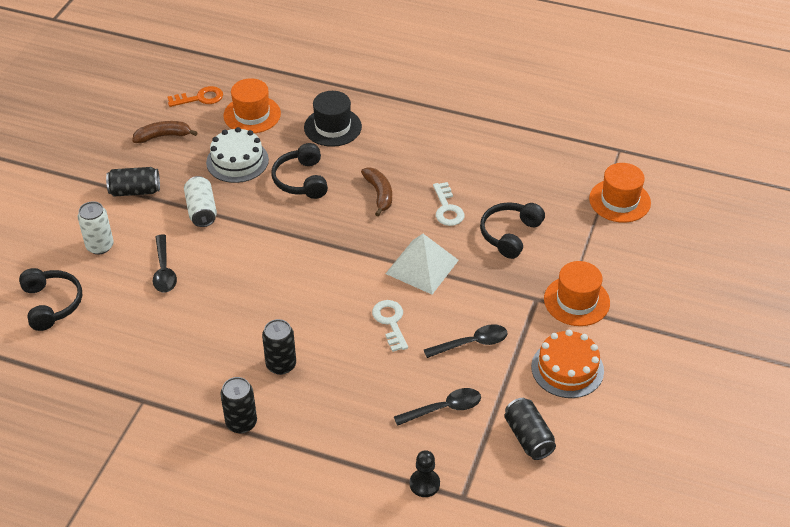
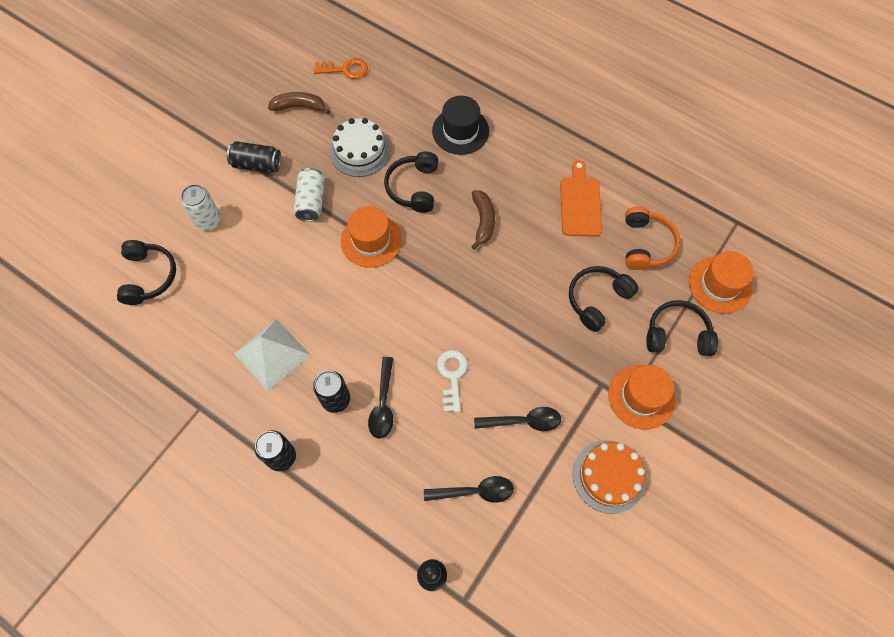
camera: 15 degrees right, 20 degrees up
black spoon [153,234,177,292] -> black spoon moved to [368,357,393,439]
orange hat [223,78,281,134] -> orange hat moved to [341,206,402,268]
white pyramid [386,234,459,294] -> white pyramid moved to [234,319,310,391]
white key [433,182,464,226] -> none
black can [504,398,556,460] -> none
none -> orange cutting board [560,160,602,237]
none -> orange headphones [625,206,680,270]
none -> black headphones [646,300,718,356]

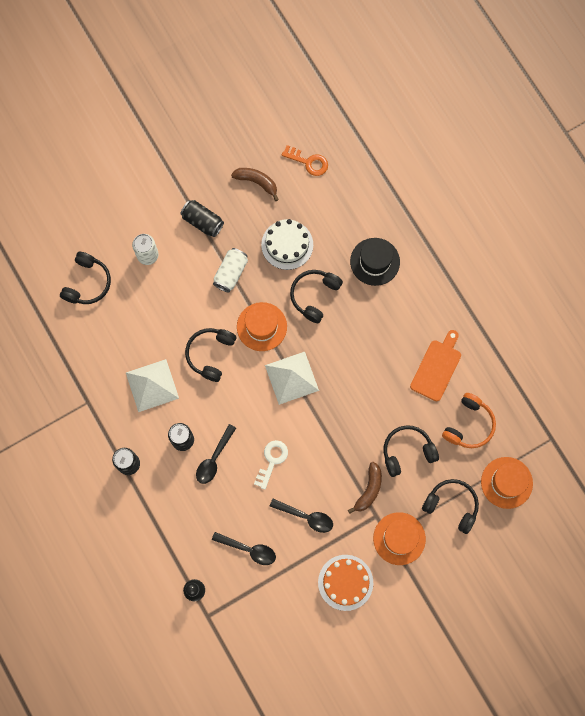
camera: 25 degrees right, 10 degrees up
brown banana [471,190,495,249] -> brown banana moved to [348,462,382,514]
none -> black headphones [185,328,236,382]
none -> white pyramid [265,352,319,405]

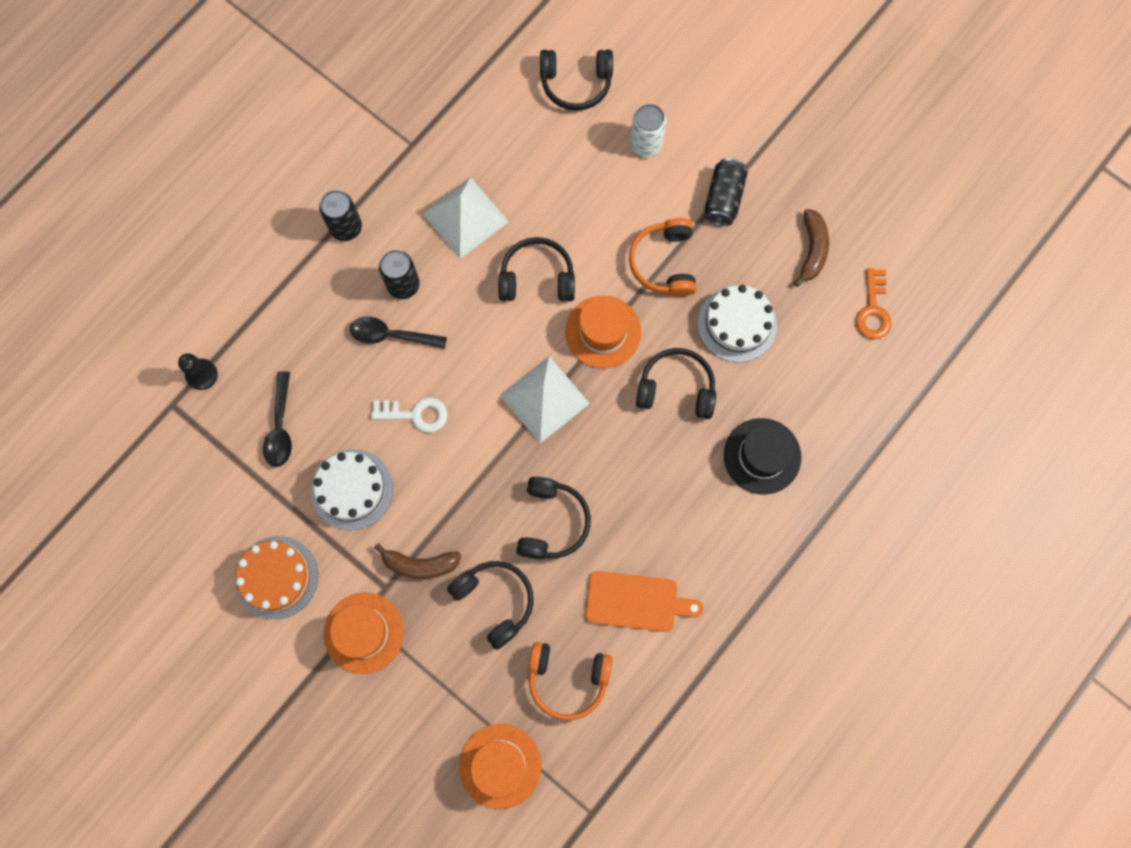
camera: 70 degrees right, 0 degrees up
white can [213,248,248,293] -> orange headphones [629,218,696,297]
black spoon [270,499,333,533] -> white cake [311,449,393,530]
black headphones [422,479,479,534] -> black headphones moved to [516,477,591,559]

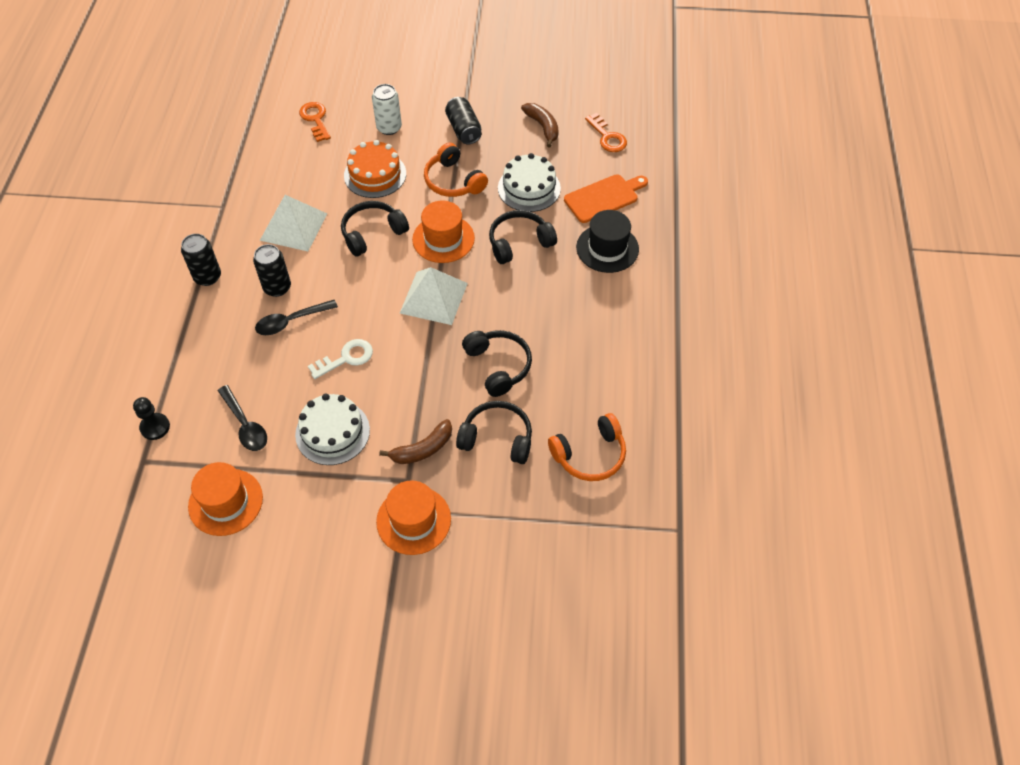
camera: 35 degrees left, 20 degrees down
orange cake [235,536,318,620] -> orange cake moved to [344,140,406,198]
orange hat [459,724,541,809] -> orange hat moved to [188,462,263,536]
black headphones [540,49,613,111] -> orange key [299,102,331,142]
orange cutting board [586,571,704,632] -> orange cutting board moved to [564,174,648,223]

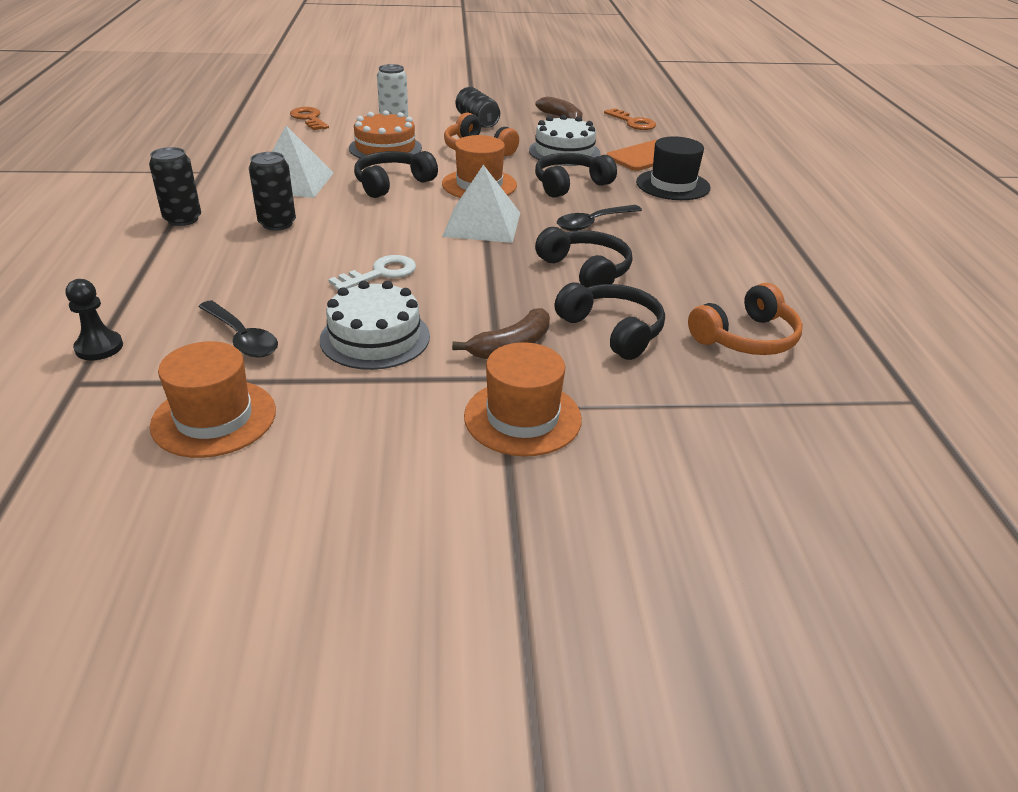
camera: 10 degrees left, 20 degrees down
black spoon [255,300,338,335] -> black spoon moved to [557,205,642,231]
black headphones [456,401,532,464] -> black headphones turned 45 degrees clockwise [555,282,665,360]

